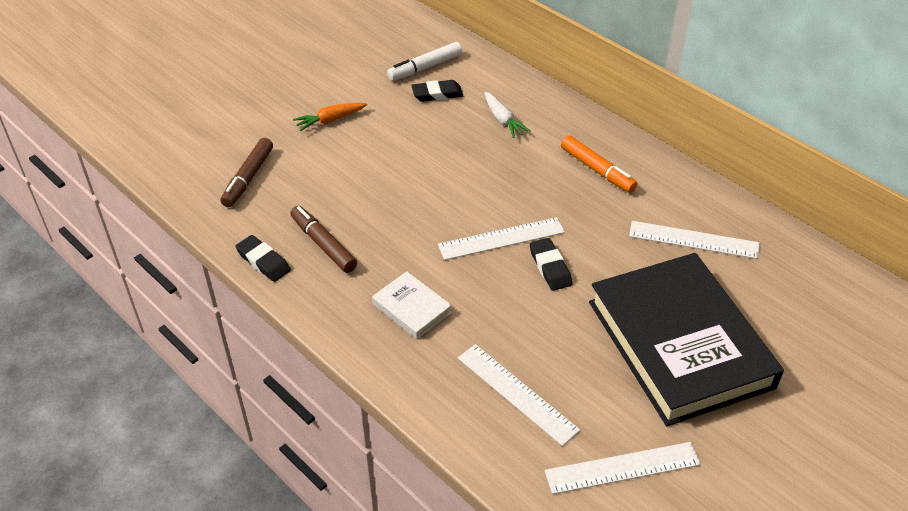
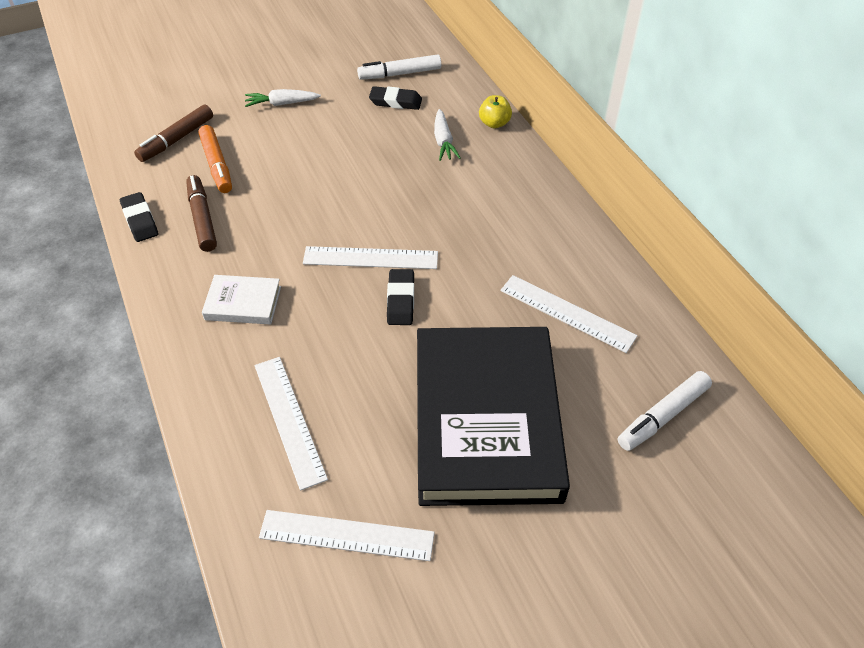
camera: 20 degrees right, 5 degrees up
orange carrot [293,103,367,131] -> white carrot [245,89,321,107]
white book [372,271,452,339] -> white book turned 60 degrees counterclockwise [202,275,281,324]
orange marker [561,135,637,193] -> orange marker moved to [198,125,232,193]
none -> yellow apple [479,95,512,128]
none -> white marker [618,371,712,451]

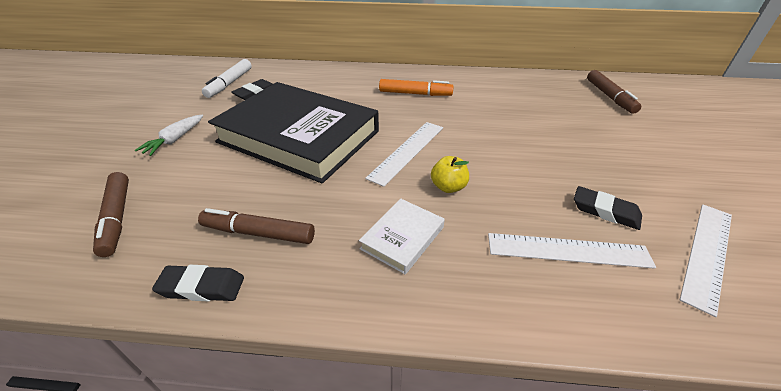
camera: 60 degrees left, 10 degrees down
orange marker [198,125,232,193] -> orange marker moved to [379,79,454,96]
black eraser [387,269,414,325] -> black eraser moved to [574,186,642,230]
black book [417,327,570,506] -> black book moved to [208,82,379,184]
white carrot [434,109,461,161] -> none
yellow apple [479,95,512,128] -> yellow apple moved to [431,156,469,193]
white ruler [500,275,638,353] -> none
white marker [618,371,712,451] -> brown marker [587,70,641,114]

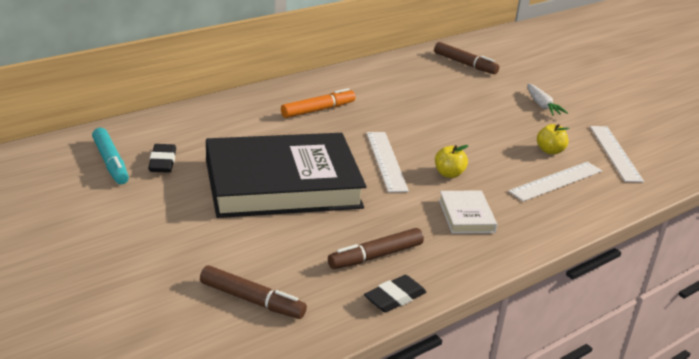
camera: 45 degrees left, 10 degrees down
white carrot [135,115,203,156] -> white carrot moved to [527,84,568,115]
white marker [202,59,252,98] -> turquoise marker [92,128,129,184]
black eraser [574,186,642,230] -> yellow apple [537,124,569,154]

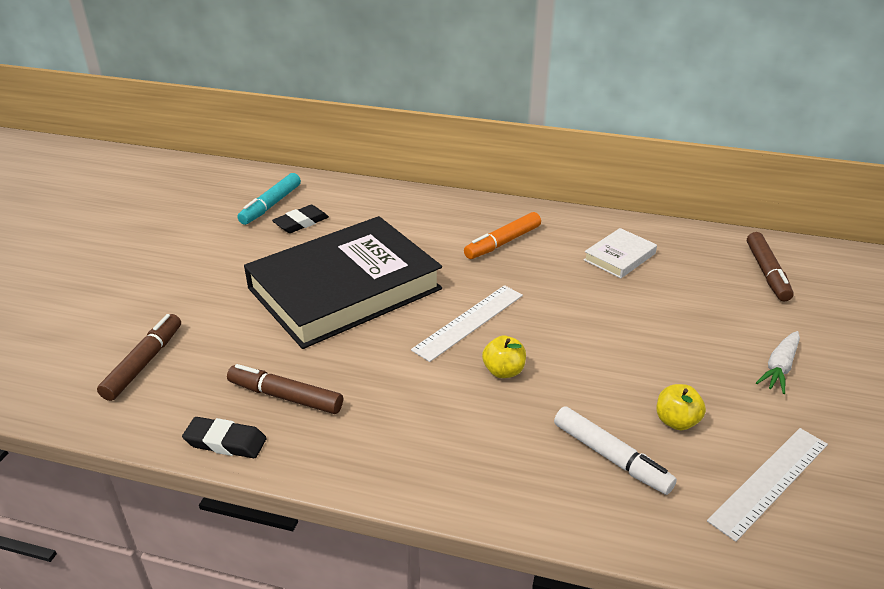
camera: 55 degrees right, 5 degrees up
brown marker [200,266,307,319] -> brown marker turned 150 degrees counterclockwise [97,314,181,401]
black book [206,133,366,218] -> black book turned 75 degrees counterclockwise [244,216,442,349]
orange marker [281,88,355,118] -> orange marker turned 120 degrees clockwise [464,212,541,259]
white book [439,191,497,234] -> white book moved to [584,228,657,278]
white ruler [508,162,602,201] -> white marker [554,406,677,495]

